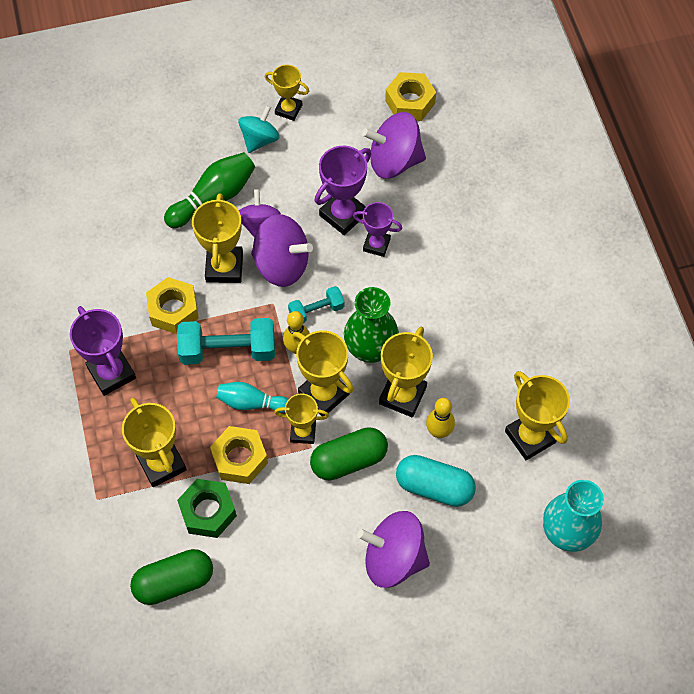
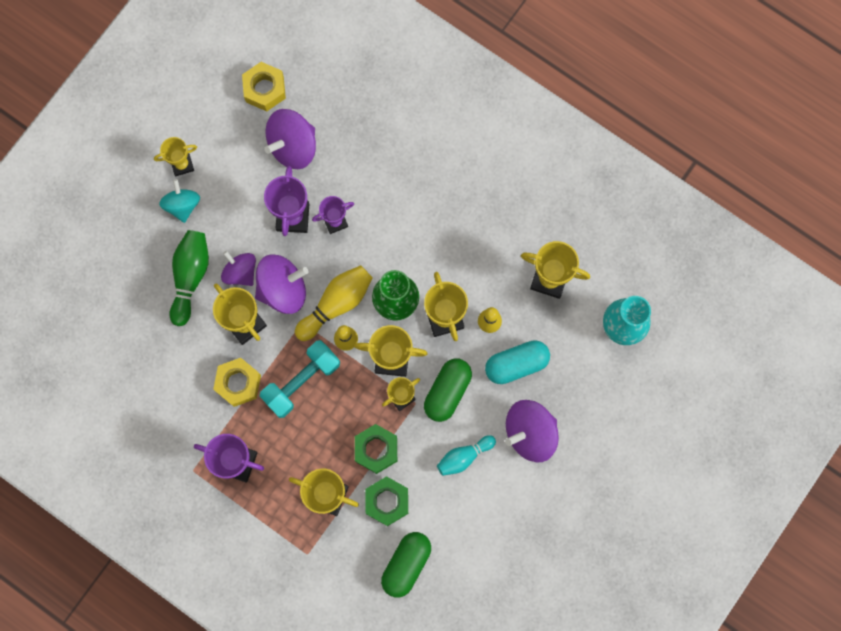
camera: 40 degrees left, 15 degrees up
yellow nut [210,426,268,484] -> green nut [355,424,397,474]
turquoise bowling pin [216,382,288,413] -> turquoise bowling pin moved to [437,435,496,476]
turquoise dumbbell [288,286,345,323] -> yellow bowling pin [295,265,373,341]

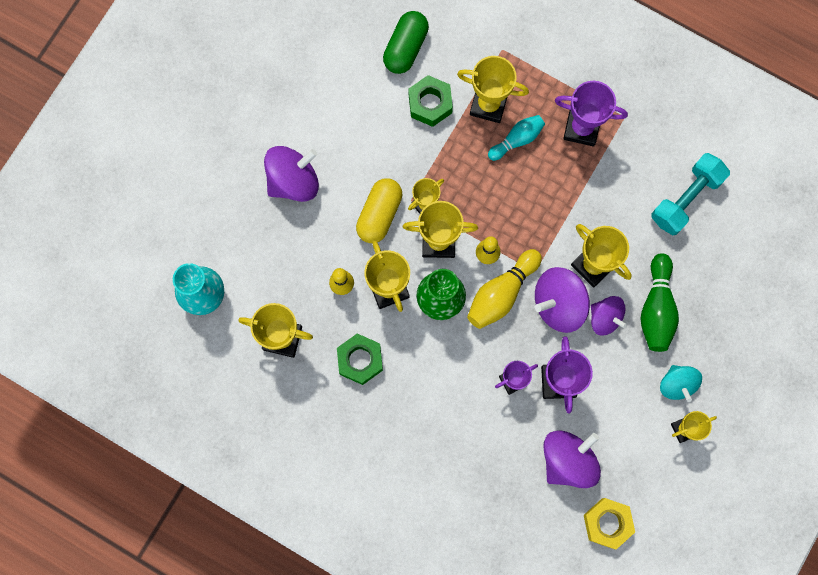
camera: 175 degrees right, 0 degrees up
yellow nut [213,358,261,407] -> none
turquoise dumbbell [260,340,340,418] -> turquoise dumbbell moved to [651,153,730,235]
green nut [355,424,397,474] -> green nut moved to [337,334,383,385]
green capsule [424,358,472,422] -> yellow capsule [356,178,402,243]
turquoise bowling pin [437,435,496,476] -> turquoise bowling pin moved to [488,115,545,161]
turquoise capsule [485,340,550,384] -> none

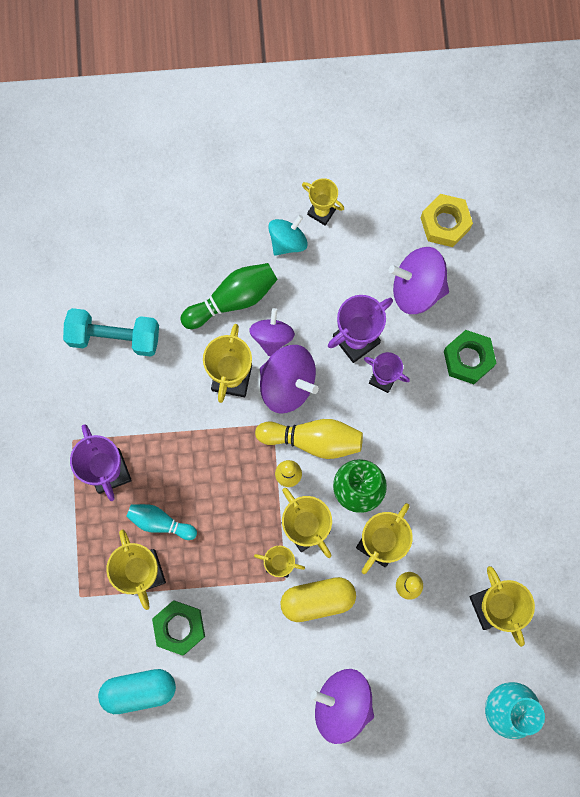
camera: 125 degrees left, 0 degrees up
green nut [337,334,383,385] -> green nut moved to [444,330,497,384]
green capsule [383,11,429,74] -> turquoise capsule [98,669,176,714]

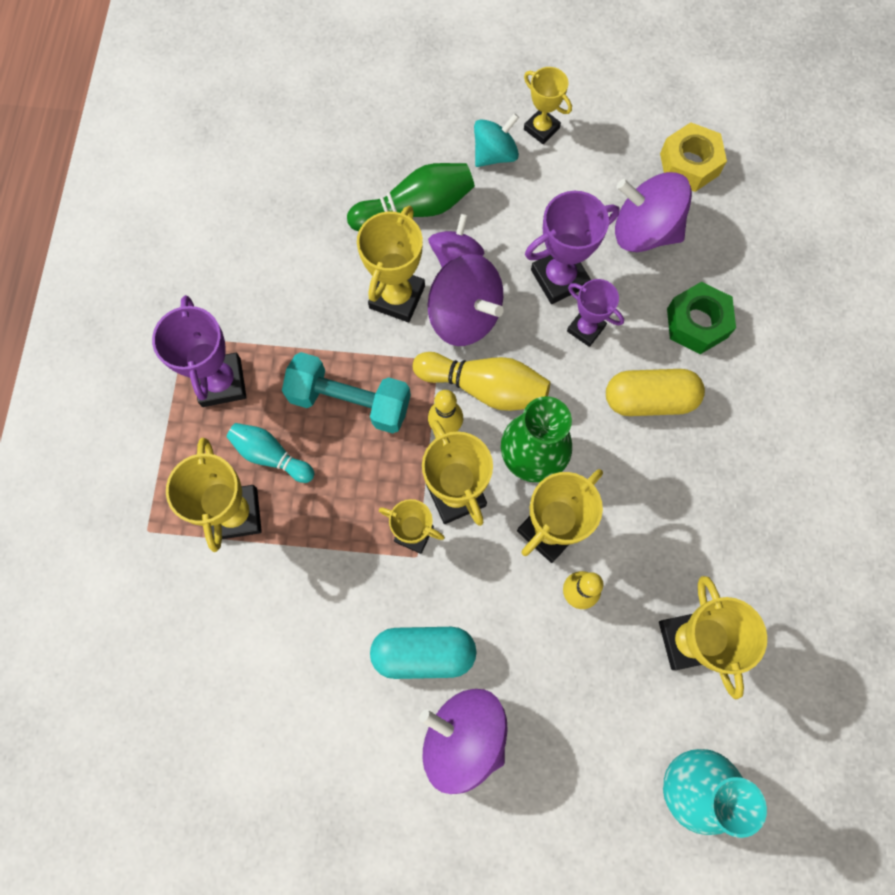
camera: 10 degrees right, 5 degrees down
turquoise dumbbell [63,308,159,357] -> turquoise dumbbell moved to [282,352,411,433]
turquoise capsule [98,669,176,714] -> turquoise capsule moved to [370,627,477,679]
green nut [152,601,205,656] -> none
yellow capsule [280,577,356,622] -> yellow capsule moved to [606,369,705,416]

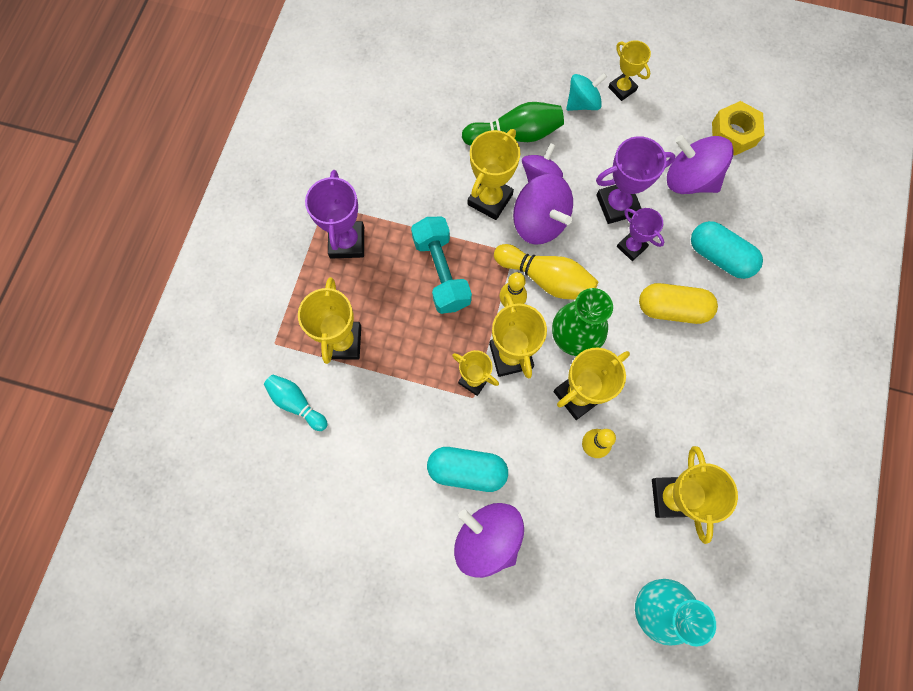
camera: 10 degrees right, 0 degrees up
turquoise bowling pin [227,423,315,483] -> turquoise bowling pin moved to [264,374,328,431]
turquoise dumbbell [282,352,411,433] -> turquoise dumbbell turned 45 degrees clockwise [411,217,472,314]
green nut [667,282,736,354] -> turquoise capsule [691,221,763,279]

